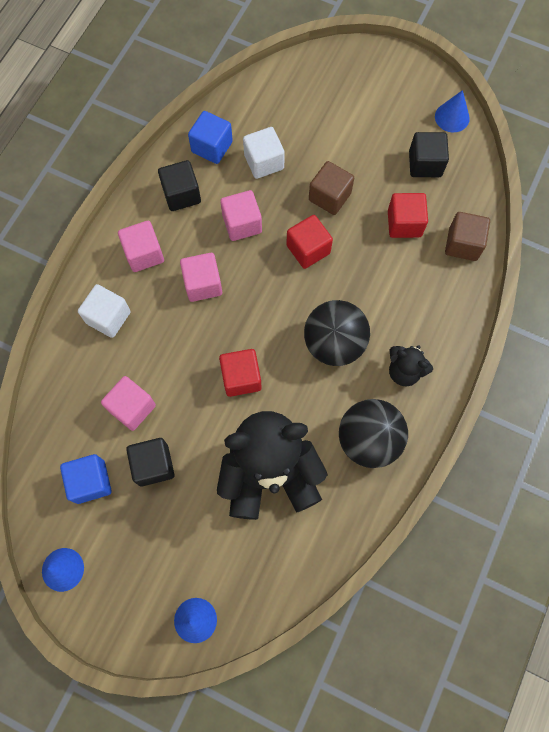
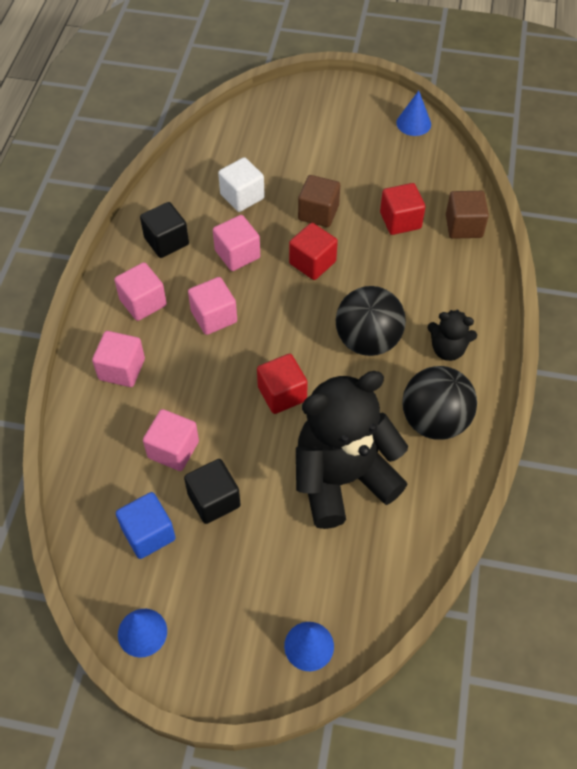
camera: 15 degrees left, 15 degrees down
white cube [78,284,131,338] -> pink cube [92,331,145,387]
blue cube [188,111,233,164] -> none
black cube [409,132,449,177] -> none

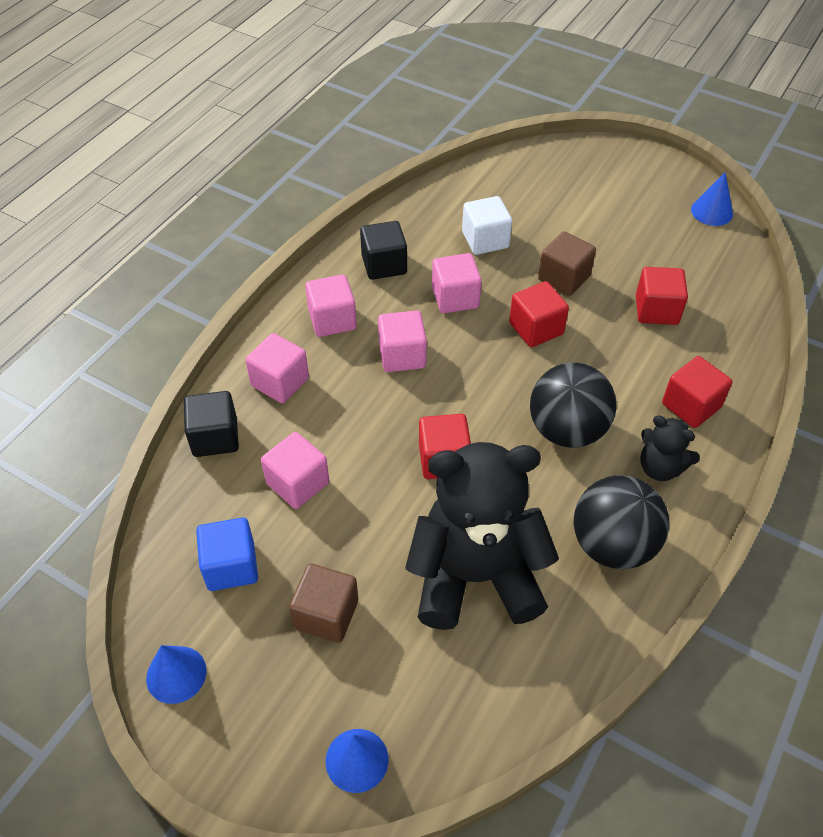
camera: 20 degrees right, 5 degrees down
black cube [184,459,241,524] -> black cube moved to [184,391,239,457]
brown cube [446,191,489,239] -> brown cube moved to [289,564,358,643]
none -> red cube [662,356,732,428]

